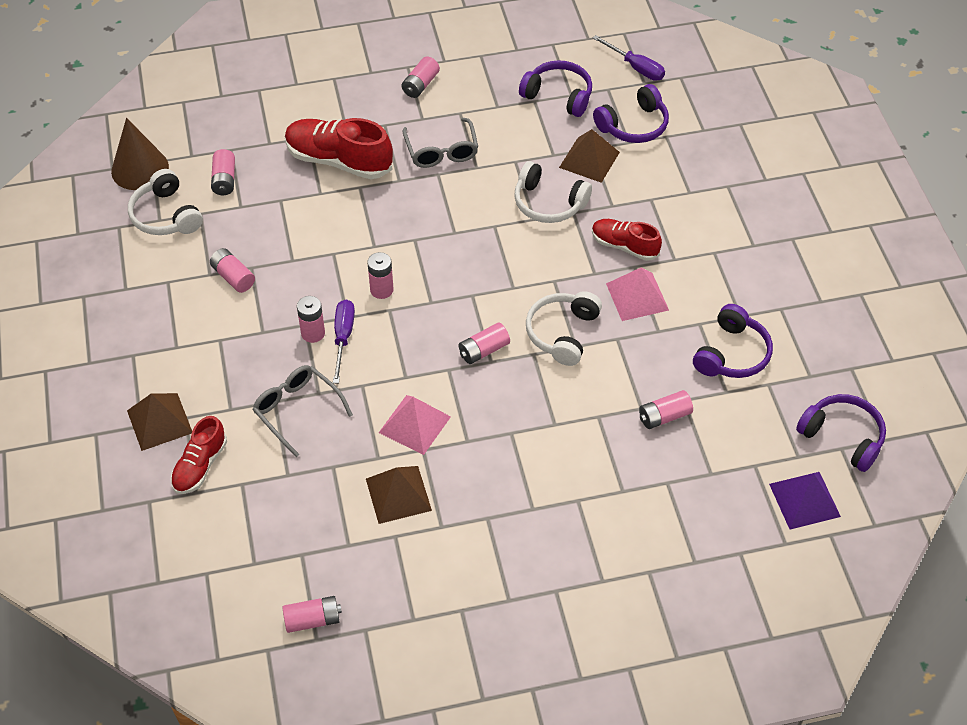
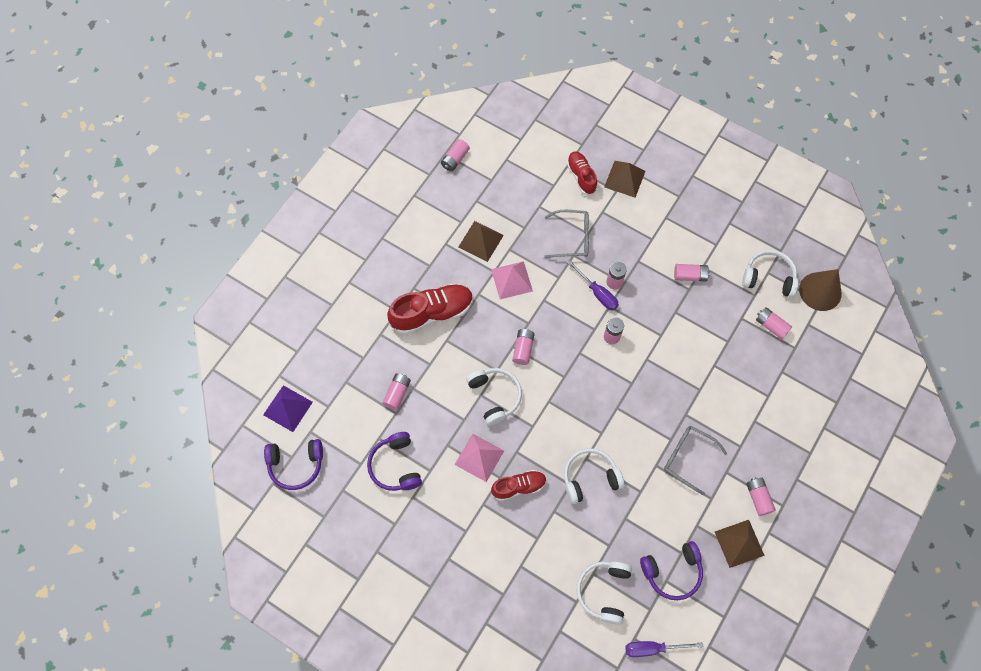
camera: 135 degrees right, 15 degrees up
red shoe [285,118,393,179] -> red shoe moved to [387,284,473,335]
brown pyramid [559,129,620,183] -> brown pyramid moved to [715,520,765,568]
purple headphones [593,84,669,143] -> white headphones [576,561,632,625]

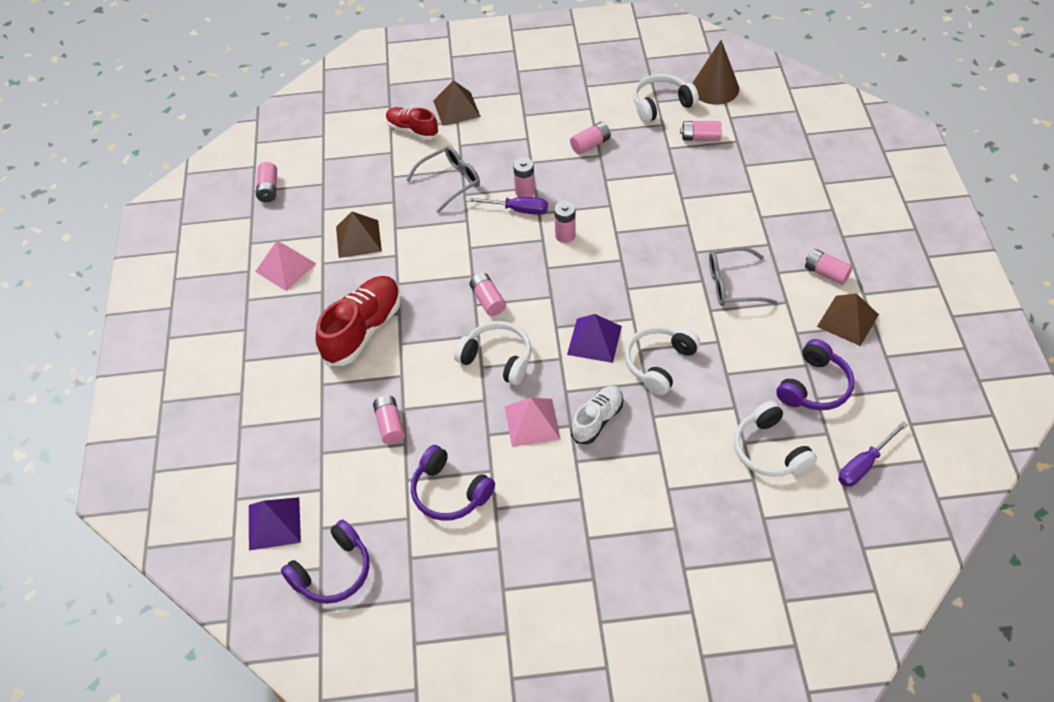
camera: 35 degrees left, 15 degrees down
pink pyramid [491,261,533,299] -> pink pyramid moved to [255,241,317,291]
red shoe [491,470,547,501] -> white shoe [571,386,623,444]
none -> purple pyramid [567,314,622,363]

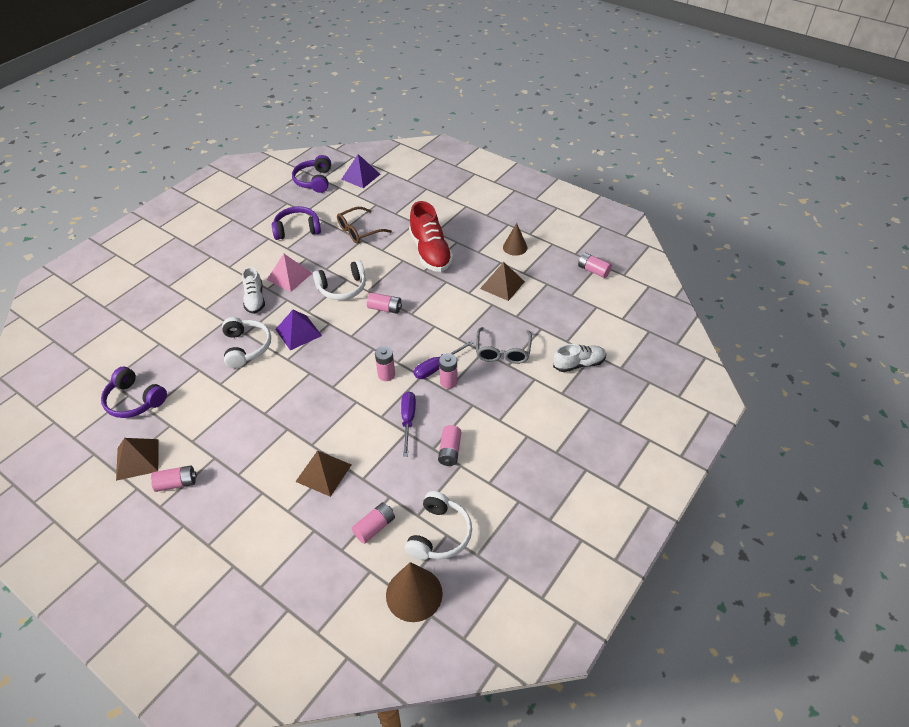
camera: 130 degrees right, 5 degrees down
pink pyramid [255,241,317,291] -> brown cone [503,223,527,256]
pink battery [373,395,405,444] -> brown glasses [337,207,392,244]
red shoe [386,107,438,140] -> white shoe [553,344,606,372]
brown pyramid [433,80,481,126] -> brown pyramid moved to [295,451,352,497]
grey glasses [709,247,778,306] -> none
white headphones [734,401,817,477] -> none
purple headphones [776,339,854,410] -> purple headphones turned 45 degrees counterclockwise [101,367,167,418]
purple screwdriver [839,421,908,487] -> purple screwdriver moved to [401,391,416,457]

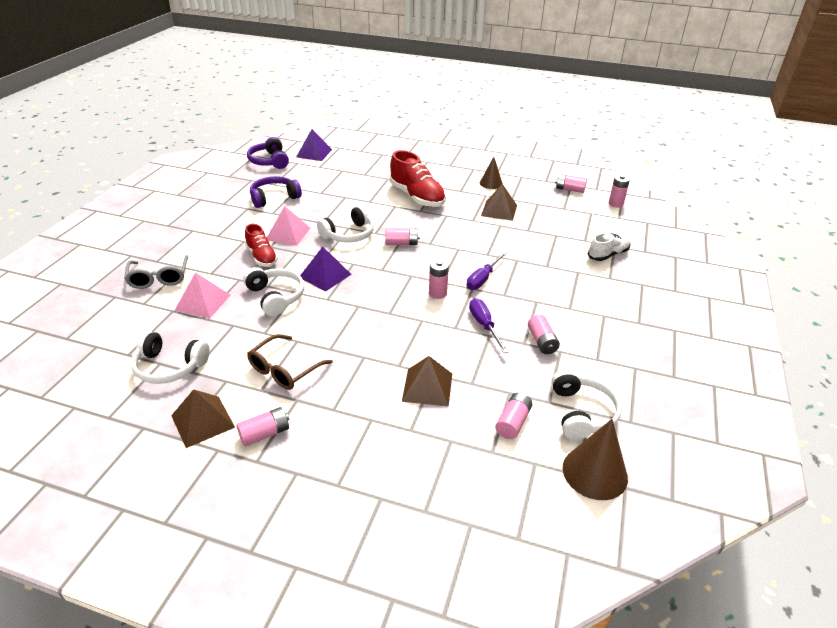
camera: 20 degrees left, 10 degrees down
purple headphones [101,367,167,418] -> white headphones [131,331,210,384]
white shoe [242,267,265,314] -> red shoe [245,224,278,267]
brown glasses [337,207,392,244] -> brown glasses moved to [247,334,333,390]
pink battery [439,353,458,389] -> pink battery moved to [609,175,630,208]
grey glasses [476,327,532,364] -> grey glasses moved to [124,255,188,289]
none -> pink pyramid [174,272,230,318]

